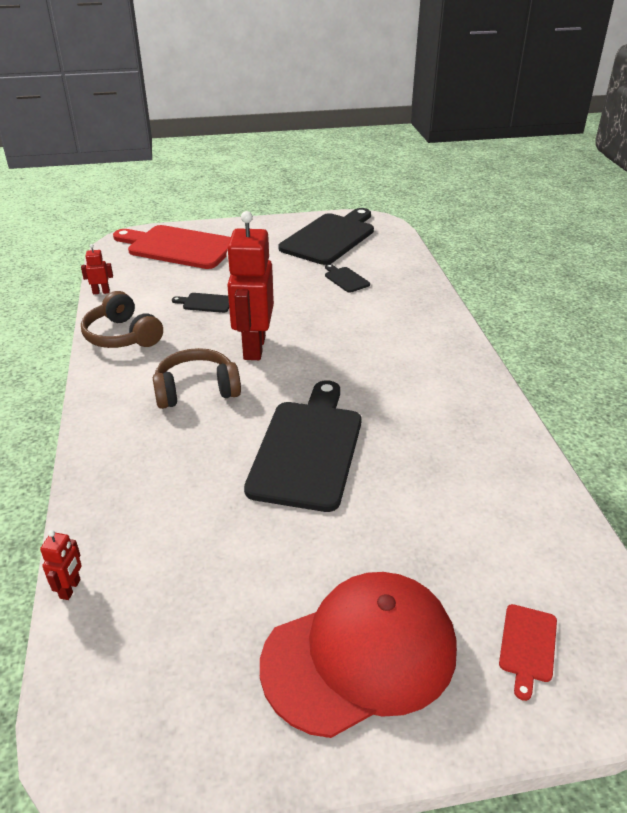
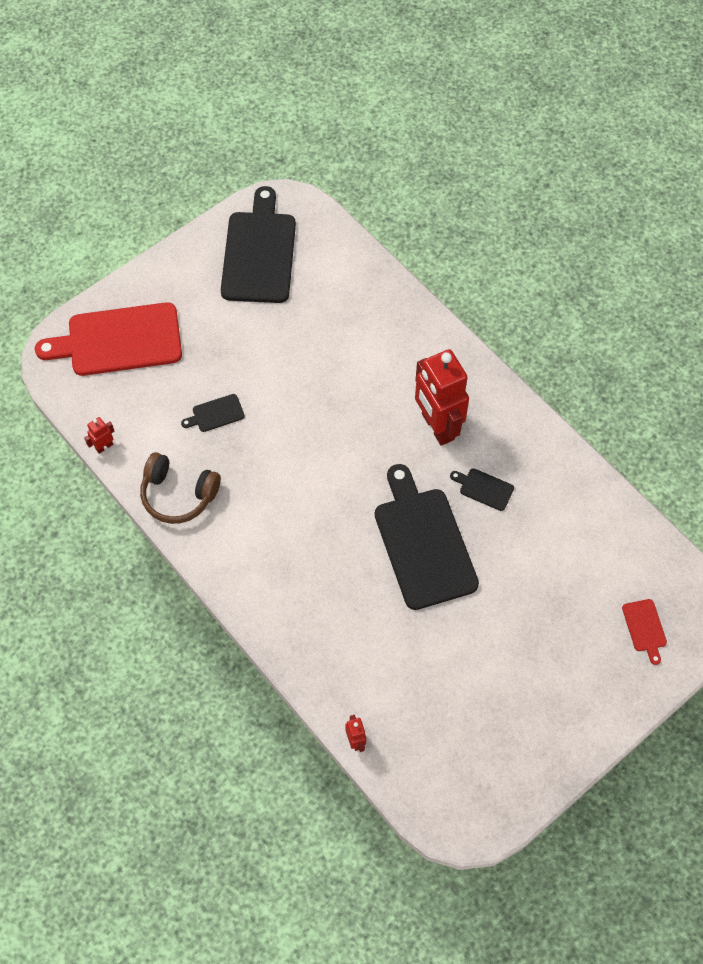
camera: 30 degrees left, 25 degrees up
brown headphones [153,348,241,409] -> none
red robot [227,211,274,360] -> red robot moved to [415,349,469,446]
red cap [260,572,457,738] -> none
black cutting board [325,264,370,293] -> black cutting board moved to [450,468,514,511]

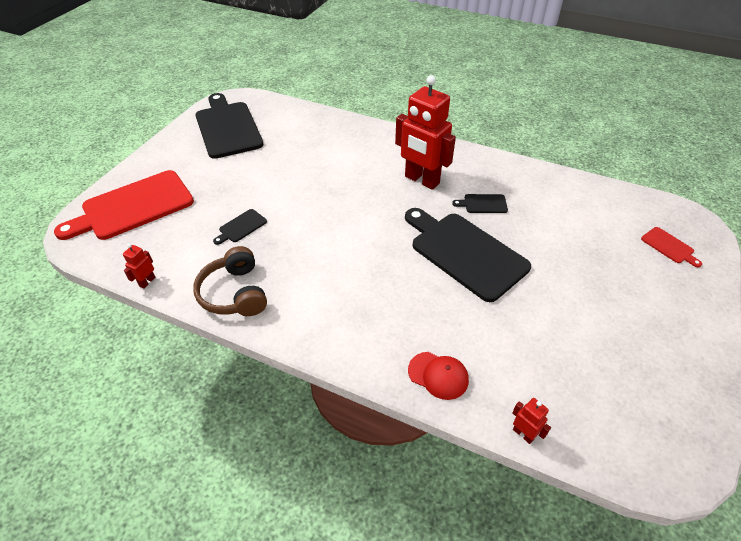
camera: 25 degrees left, 15 degrees down
brown headphones [140,452,221,524] -> brown headphones turned 75 degrees clockwise [193,246,267,316]
none -> red cap [408,352,469,400]

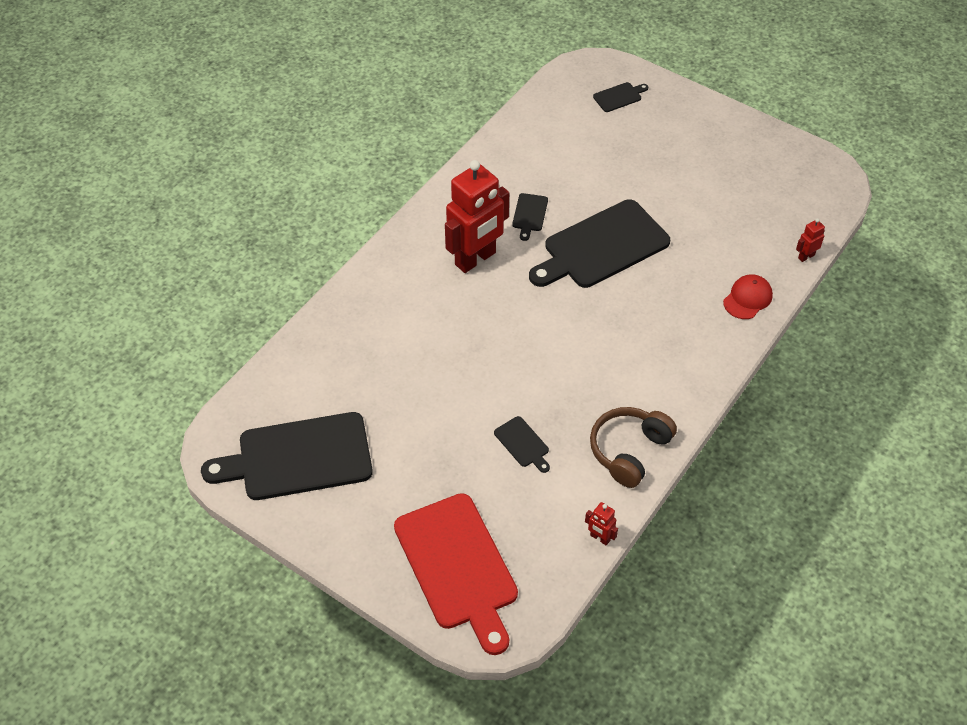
camera: 80 degrees left, 5 degrees up
brown headphones [193,246,267,316] -> brown headphones turned 135 degrees clockwise [590,407,677,488]
red cutting board [641,227,702,268] -> black cutting board [593,82,648,112]

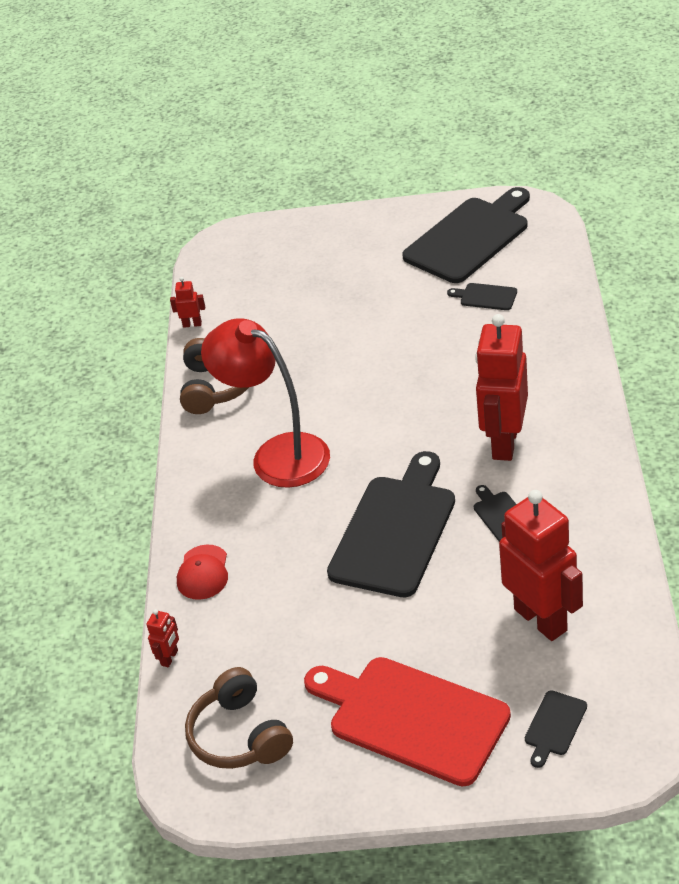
camera: 150 degrees right, 10 degrees down
red cutting board [394,493,518,655] -> red cutting board moved to [304,657,511,787]
black cutting board [494,416,550,473] -> black cutting board moved to [447,283,517,310]
none -> brown headphones [185,667,293,769]
none -> red lamp [201,318,330,488]
none -> red robot [499,490,583,641]

